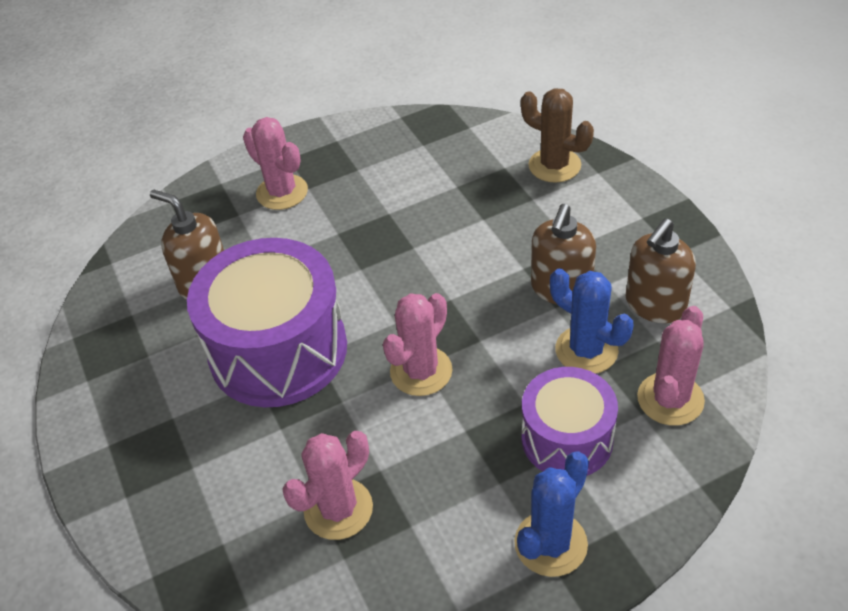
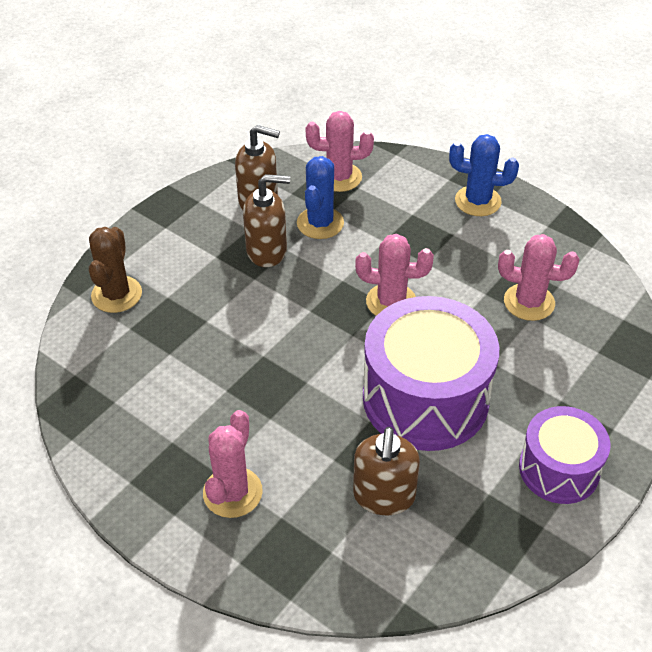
camera: 120 degrees left, 0 degrees up
purple drum [522,367,618,476] -> purple drum moved to [519,406,610,504]

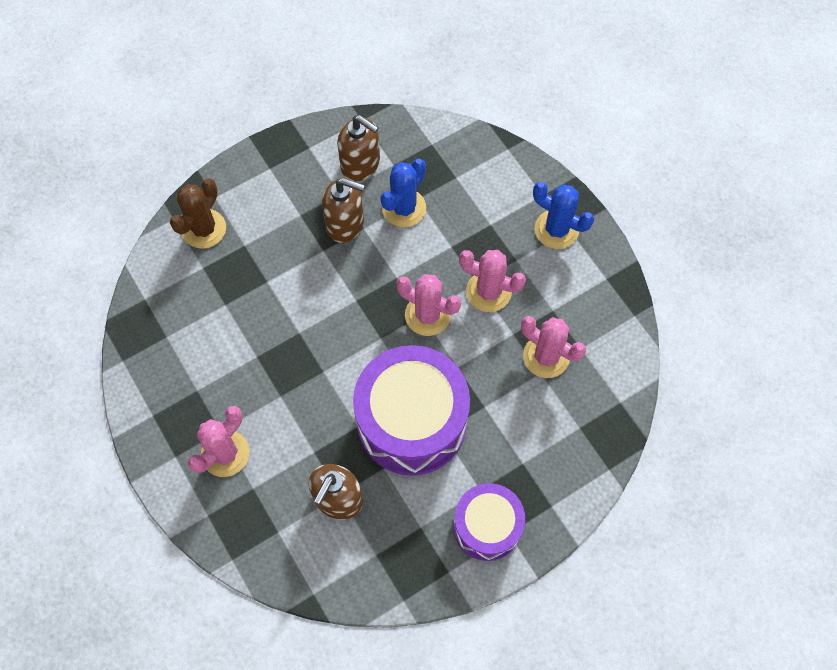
camera: 20 degrees right, 20 degrees up
pink cactus [306,111,374,192] -> pink cactus moved to [459,250,526,312]

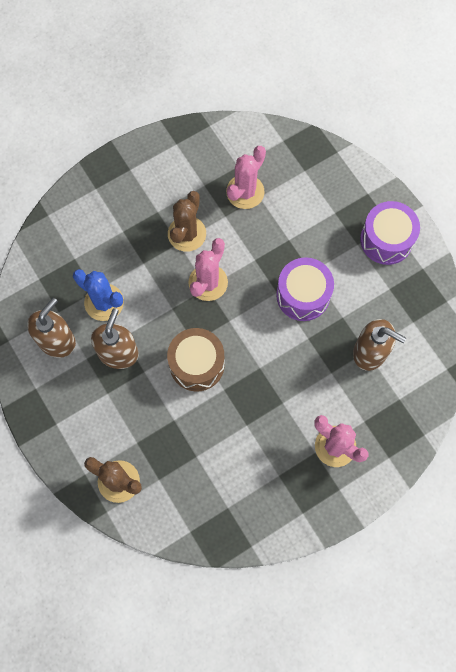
camera: 90 degrees left, 5 degrees up
purple drum [353,345,470,476] -> purple drum [276,257,334,321], size x0.60
pink cactus [459,250,526,312] -> brown cactus [168,191,206,252]
blue cactus [533,182,594,249] -> none
none -> brown drum [167,328,225,392]

